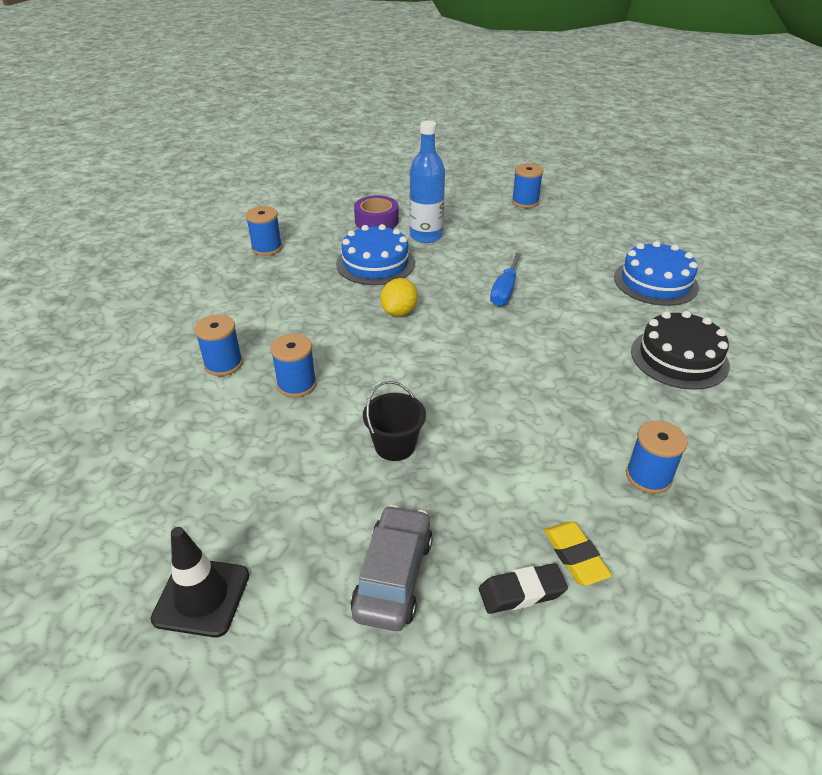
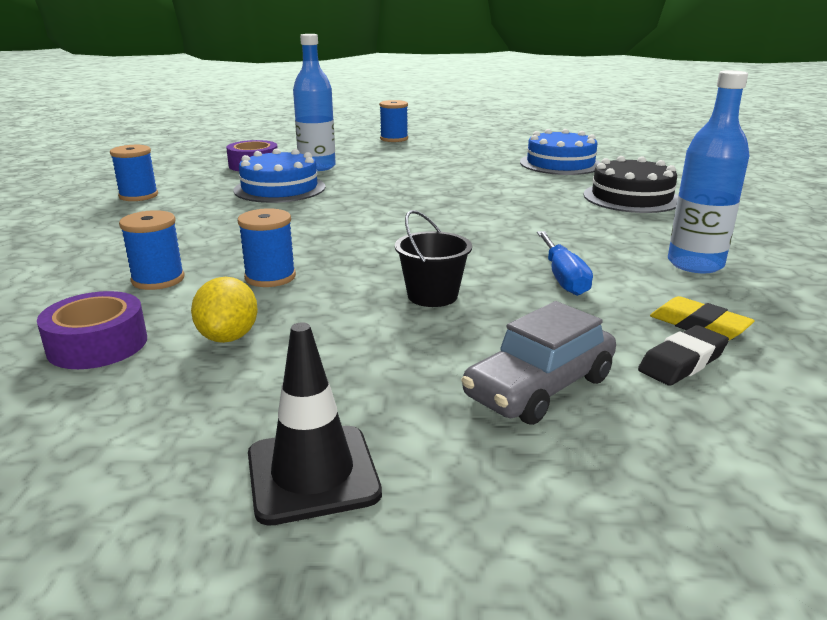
camera: 25 degrees left, 15 degrees down
grey car [350,505,433,631] -> grey car turned 120 degrees counterclockwise [461,301,616,425]
yellow lemon [380,278,418,317] -> yellow lemon moved to [191,277,258,343]
blue screwdriver [490,252,522,306] -> blue screwdriver moved to [537,231,593,296]
blue spool [626,420,688,494] -> blue bottle [668,70,749,273]
none -> purple tape [37,291,147,369]

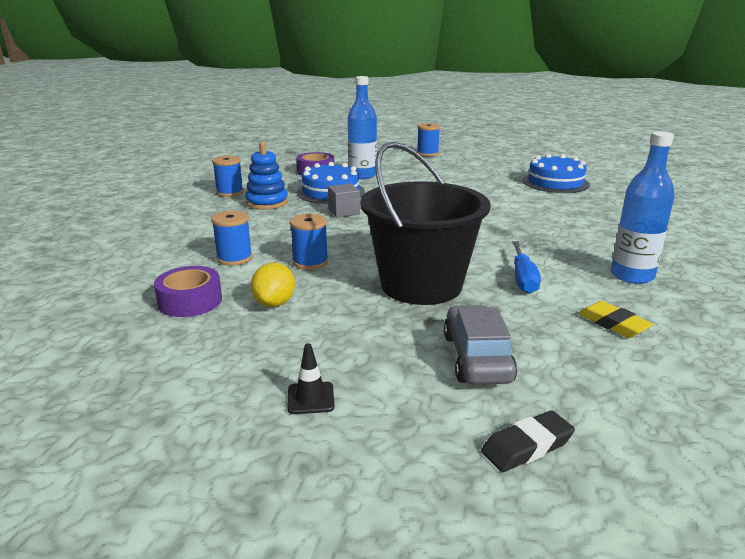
camera: 10 degrees right, 0 degrees up
black traffic cone [248,322,382,526] -> black traffic cone [287,343,335,414], size x0.59
black bucket [395,210,472,307] -> black bucket [360,142,491,305], size x2.23
grey car [461,301,616,425] -> grey car turned 120 degrees clockwise [444,305,517,385]
black cake [583,156,678,213] -> none
black eraser [638,325,729,386] -> black eraser moved to [481,410,575,472]
none -> blue stacking toy [245,142,288,210]
none -> grey cube [328,183,360,218]

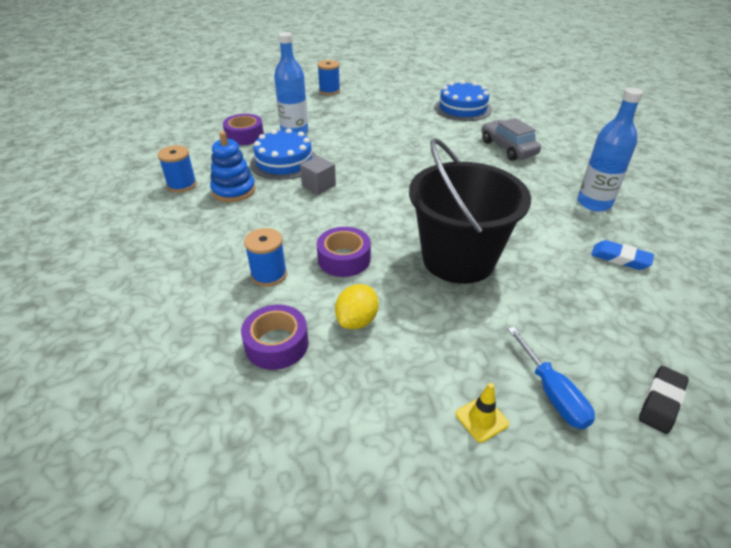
camera: 25 degrees left, 15 degrees up
yellow lemon [251,263,295,307] -> yellow lemon turned 45 degrees clockwise [335,284,379,329]
black traffic cone [287,343,335,414] -> yellow traffic cone [456,383,509,443]
blue spool [290,214,328,270] -> purple tape [317,227,371,277]
grey car [444,305,517,385] -> grey car moved to [482,118,541,160]
blue screwdriver [512,241,541,294] -> blue screwdriver moved to [508,327,595,429]
yellow eraser [578,301,654,338] -> blue eraser [591,240,654,270]

